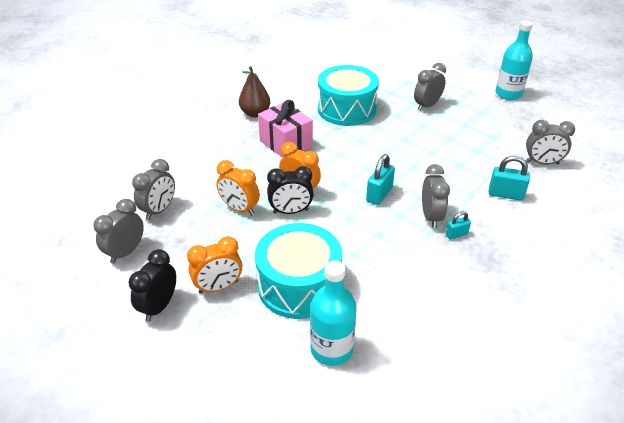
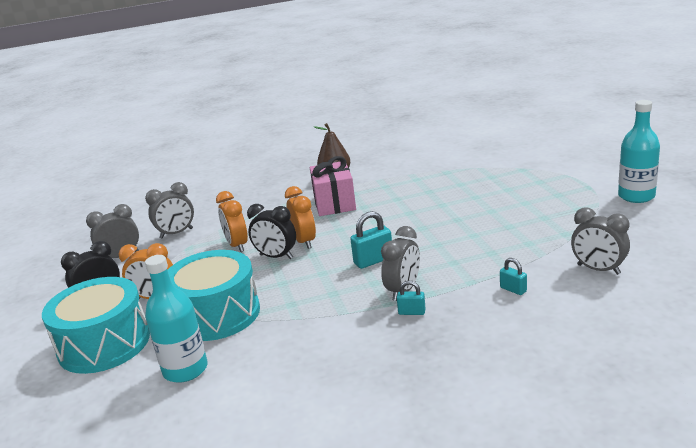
camera: 35 degrees right, 15 degrees down
turquoise drum [318,65,379,126] -> turquoise drum moved to [42,277,150,374]
grey clock [414,63,446,111] -> none
turquoise padlock [489,156,530,201] -> turquoise padlock [500,258,527,295], size x0.60

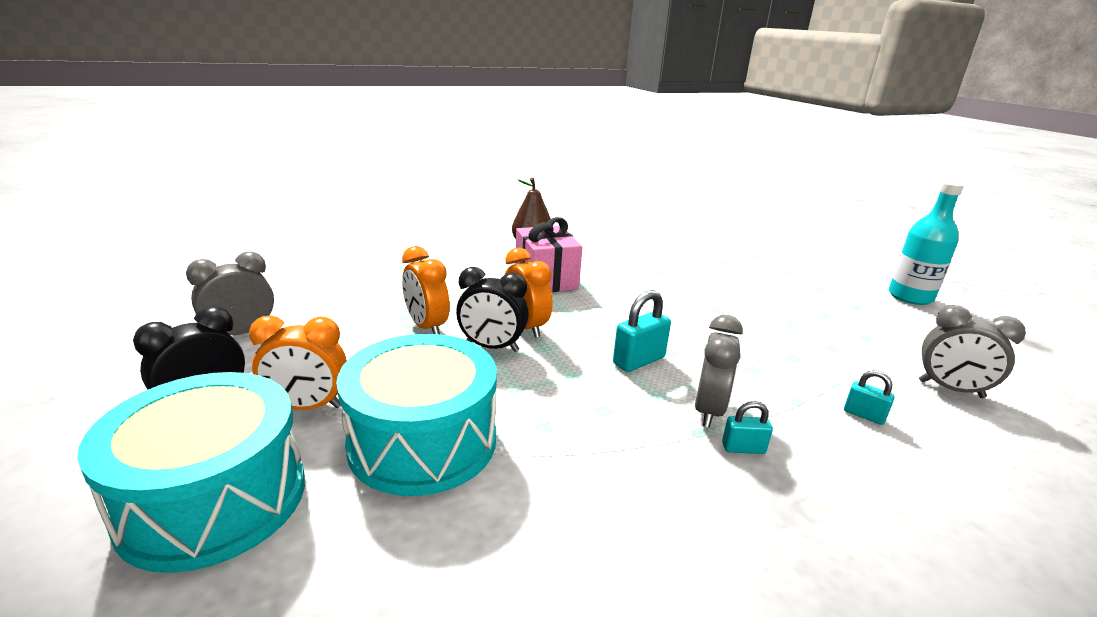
camera: 15 degrees left, 0 degrees up
grey clock [145,182,194,238] -> none
turquoise bottle [145,255,208,383] -> none

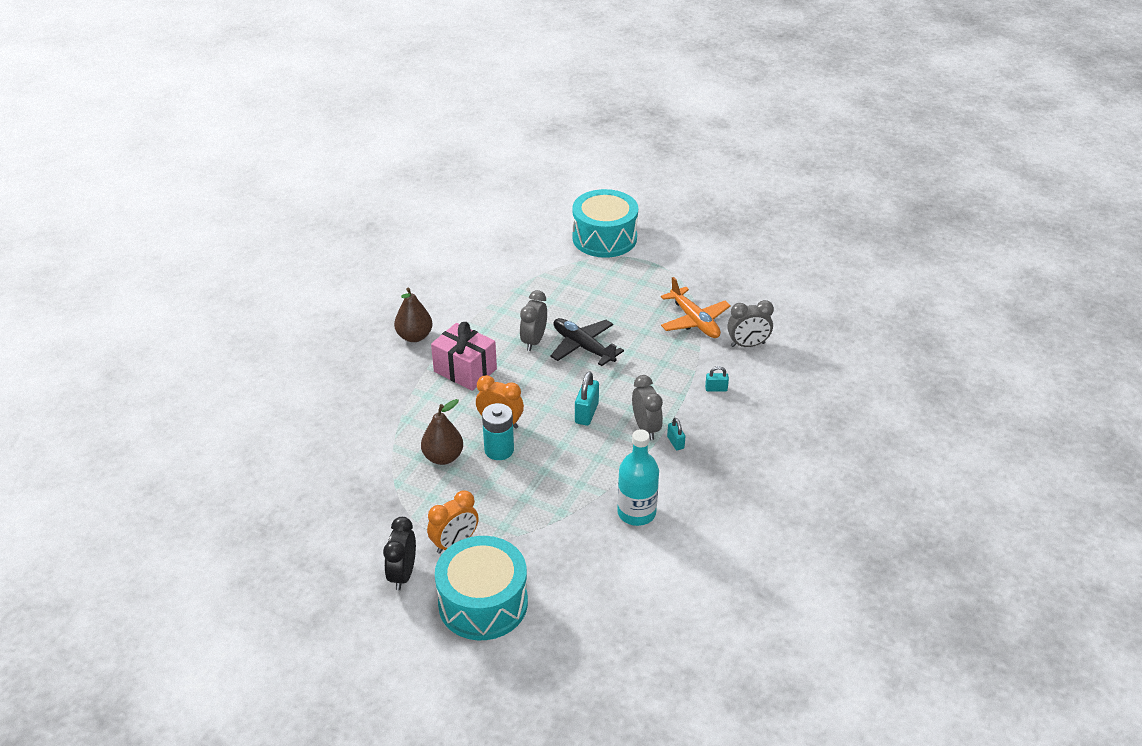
camera: 35 degrees left, 15 degrees up
grey clock [186,252,274,335] -> grey clock moved to [520,290,547,351]
turquoise drum [336,334,497,496] -> turquoise drum moved to [572,189,638,258]
orange clock [402,246,450,334] -> brown pear [421,399,463,465]
black clock [456,267,529,352] -> turquoise battery [482,403,514,460]
turquoise padlock [722,401,773,454] -> turquoise padlock turned 75 degrees counterclockwise [667,418,685,450]
turquoise bottle [889,181,964,305] -> turquoise bottle moved to [617,429,659,526]
none -> black plane [550,318,624,366]
none -> orange plane [661,277,731,338]

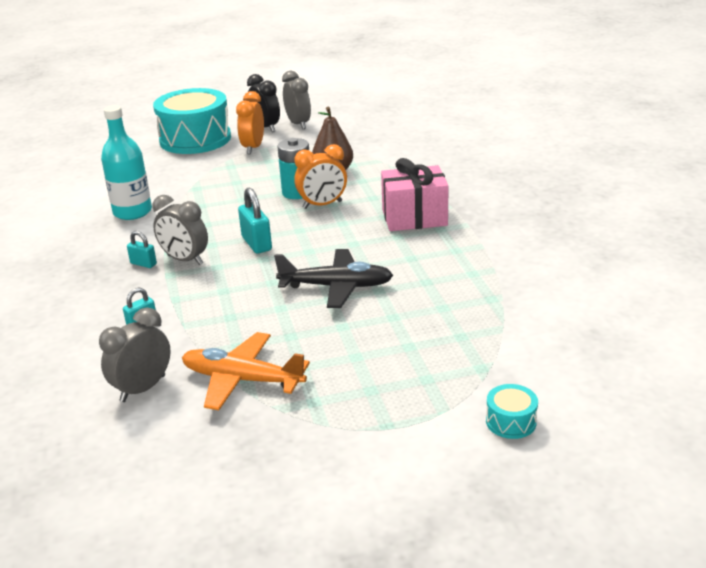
camera: 140 degrees right, 10 degrees down
brown pear [394,287,433,342] -> none
grey clock [520,290,547,351] -> grey clock moved to [282,71,311,129]
turquoise drum [572,189,638,258] -> turquoise drum [486,384,538,439], size x0.41

